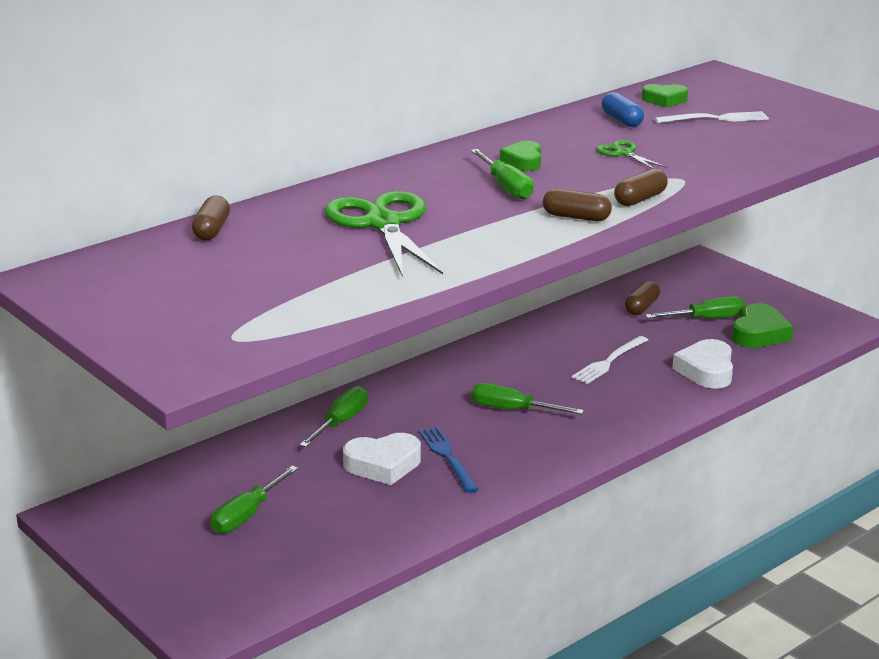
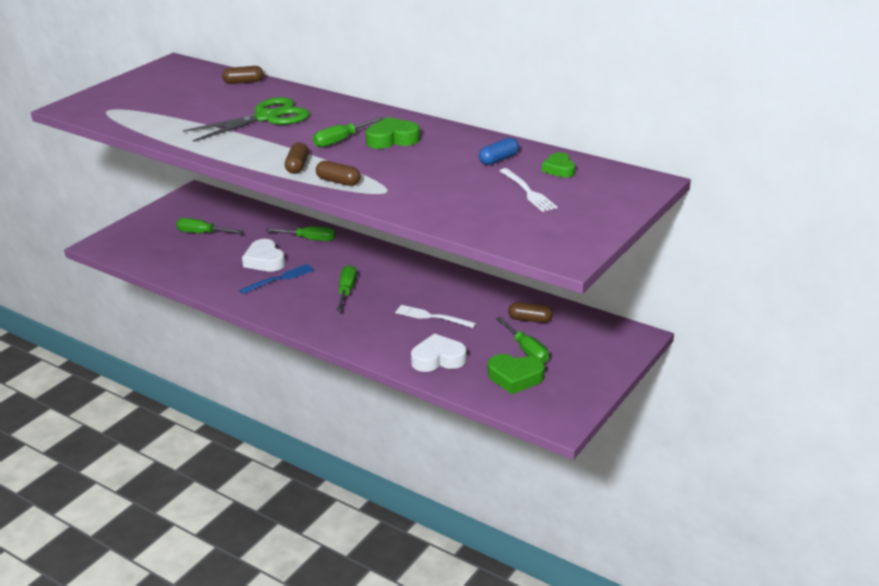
camera: 75 degrees right, 5 degrees up
green heart [500,141,541,171] -> green heart [366,117,420,149], size x1.51
green scissors [596,140,667,169] -> none

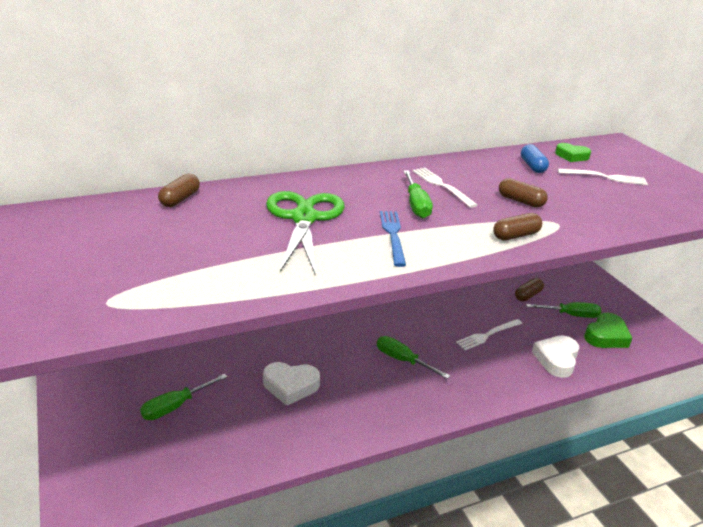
camera: 60 degrees left, 0 degrees up
blue fork [239,264,314,294] -> blue fork moved to [380,211,406,267]
green screwdriver [265,226,336,241] -> none
brown capsule [285,142,309,174] -> brown capsule moved to [499,178,548,208]
green heart [366,117,420,149] -> white fork [412,168,477,208]

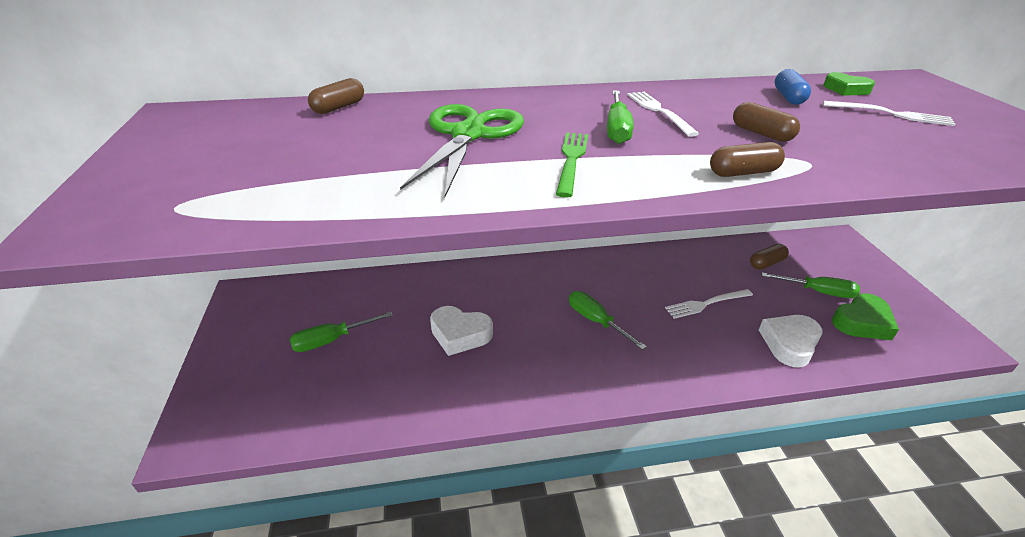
camera: 15 degrees right, 5 degrees up
blue fork [380,211,406,267] -> green fork [556,132,588,198]

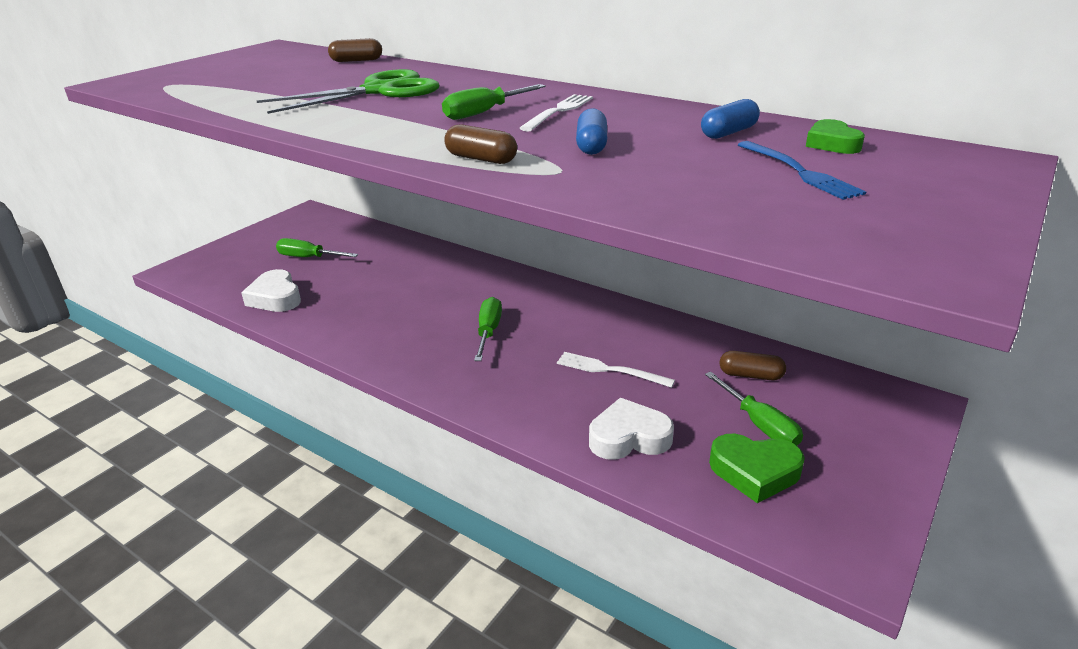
camera: 45 degrees right, 5 degrees down
white heart [430,306,493,356] -> white heart moved to [241,269,301,312]
green fork [556,132,588,198] -> none
brown capsule [733,102,800,142] -> blue capsule [576,108,607,155]
white fork [823,101,956,126] -> blue fork [738,141,866,200]

